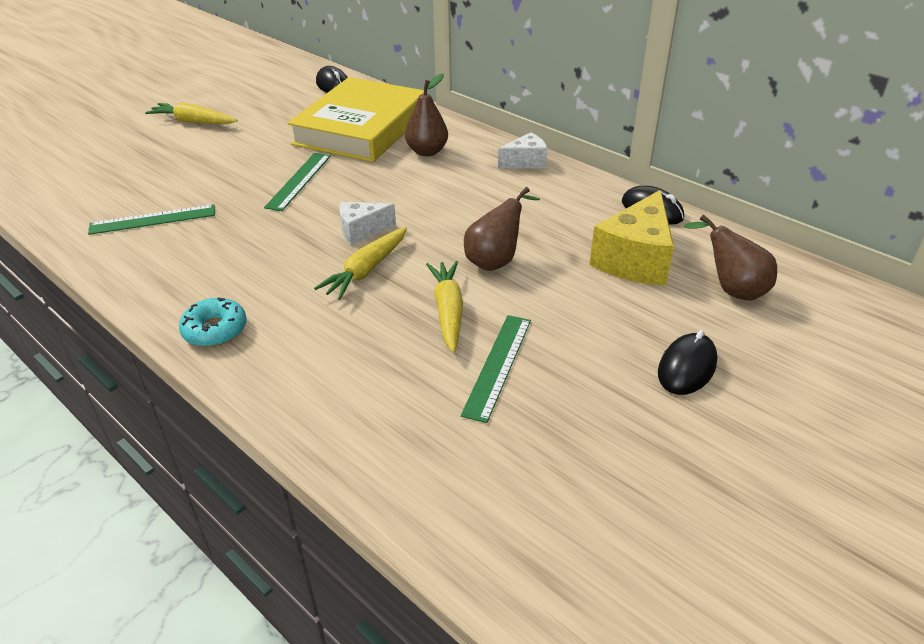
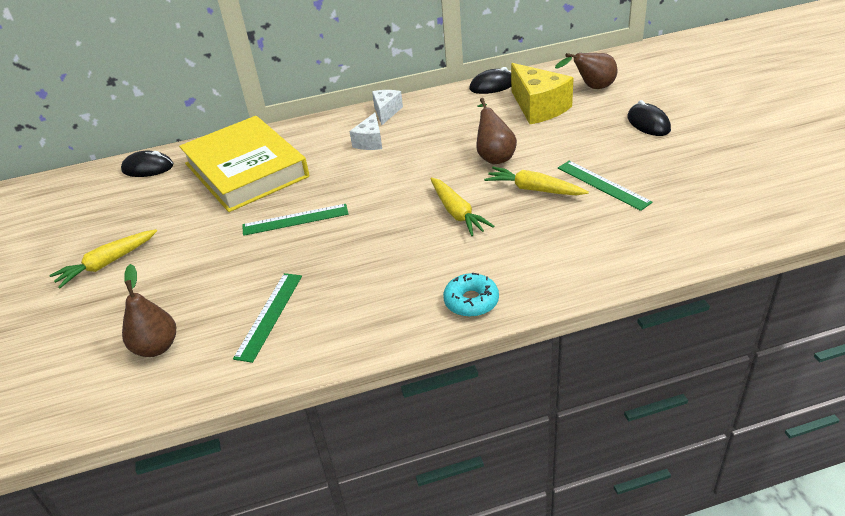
camera: 55 degrees left, 0 degrees up
green ruler [264,153,331,211] -> green ruler turned 60 degrees counterclockwise [242,204,348,236]
white cheese [339,202,396,245] -> white cheese moved to [350,112,382,150]
brown pear [405,73,448,156] -> brown pear moved to [122,264,176,357]

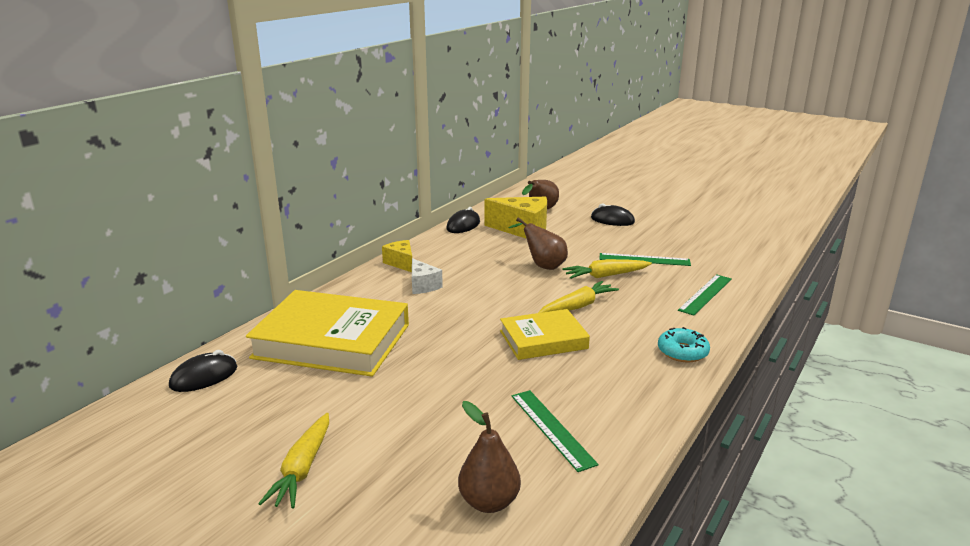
camera: 45 degrees left, 15 degrees down
green ruler [242,204,348,236] -> green ruler moved to [678,274,732,316]
white cheese [372,90,403,125] -> yellow cheese [382,240,412,272]
yellow carrot [430,177,494,236] -> yellow carrot turned 60 degrees counterclockwise [538,281,619,313]
none -> yellow book [500,309,590,360]

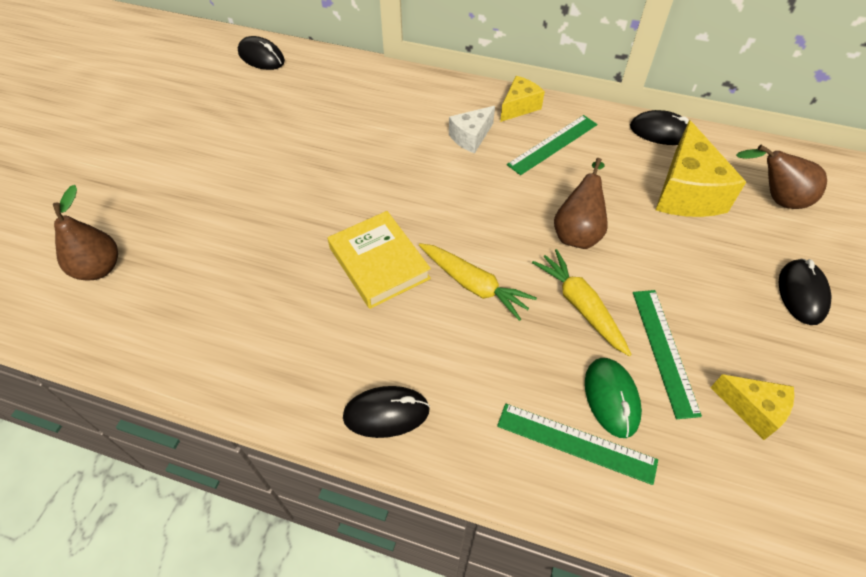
camera: 75 degrees right, 30 degrees up
yellow book [246,290,409,377] -> none
yellow carrot [258,413,329,509] -> none
green ruler [512,390,598,472] -> green ruler moved to [507,115,597,175]
turquoise donut [658,327,710,362] -> black mouse [343,386,430,438]
none -> green mouse [585,358,642,438]
none -> yellow cheese [710,374,794,440]

